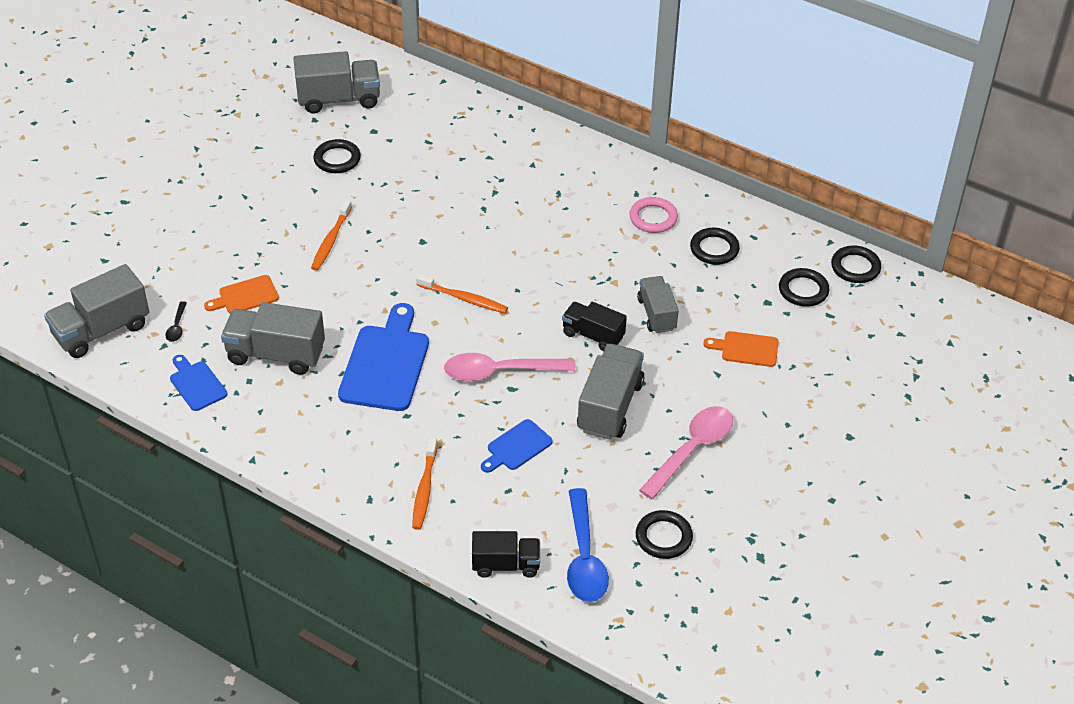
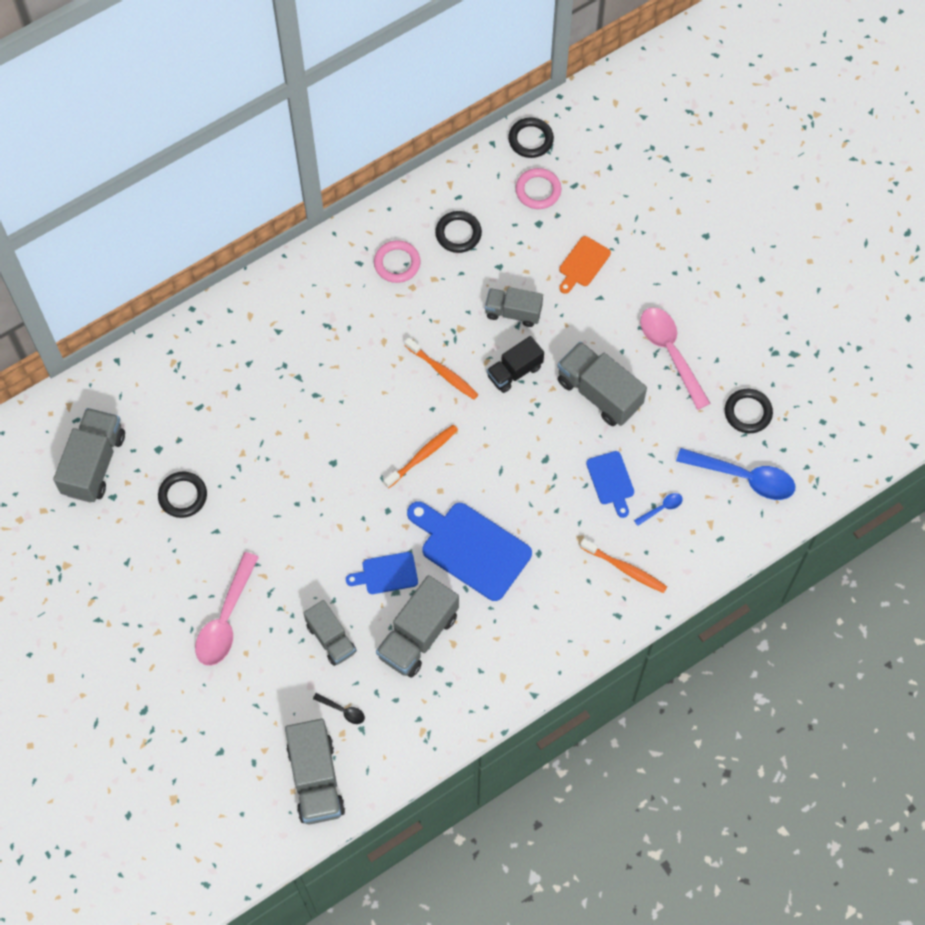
camera: 65 degrees left, 20 degrees up
blue cutting board [170,355,227,411] -> blue cutting board moved to [346,552,418,594]
orange cutting board [204,275,279,314] -> grey truck [304,600,356,666]
orange toothbrush [311,199,352,271] -> orange toothbrush moved to [405,337,479,400]
pink spoon [444,353,575,381] -> pink spoon moved to [195,552,259,666]
black truck [472,531,540,578] -> none
black ring [779,268,830,307] -> pink ring [516,168,561,209]
none -> blue spoon [634,493,683,526]

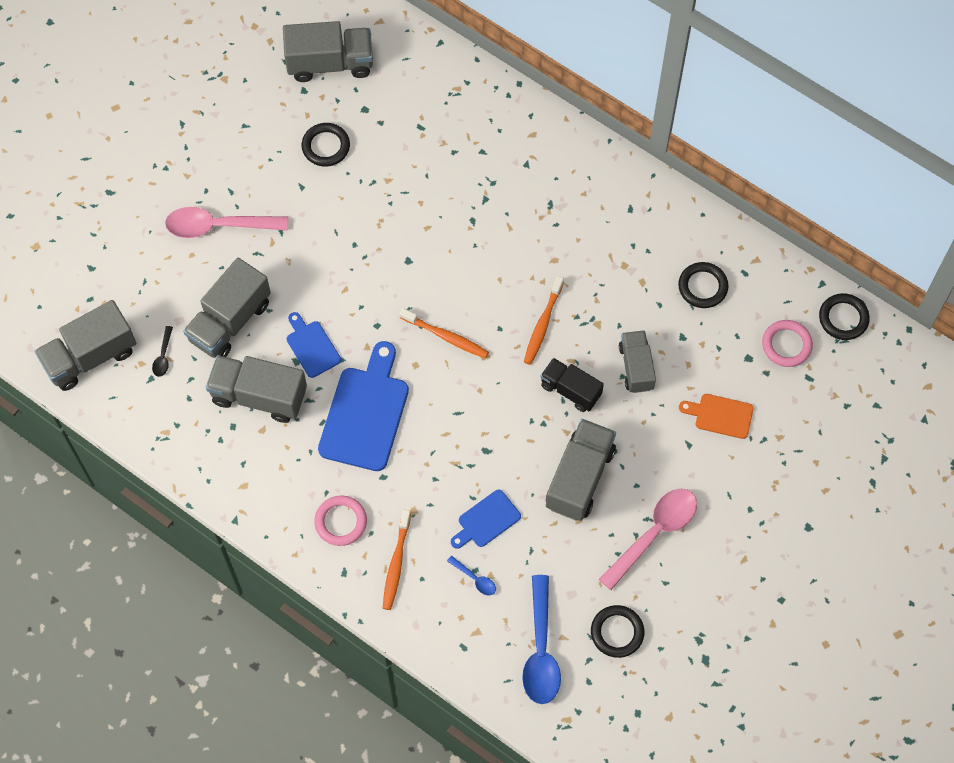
camera: 70 degrees right, 0 degrees up
grey truck [304,600,356,666] -> grey truck [183,258,271,358], size x1.55
pink ring [374,240,420,283] -> pink ring moved to [314,496,367,546]

